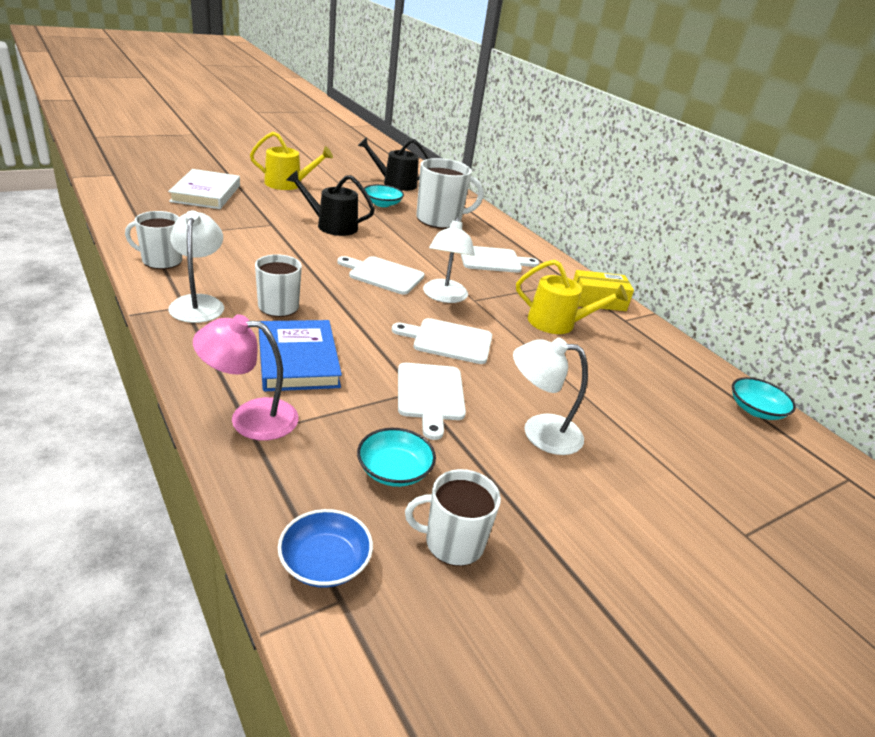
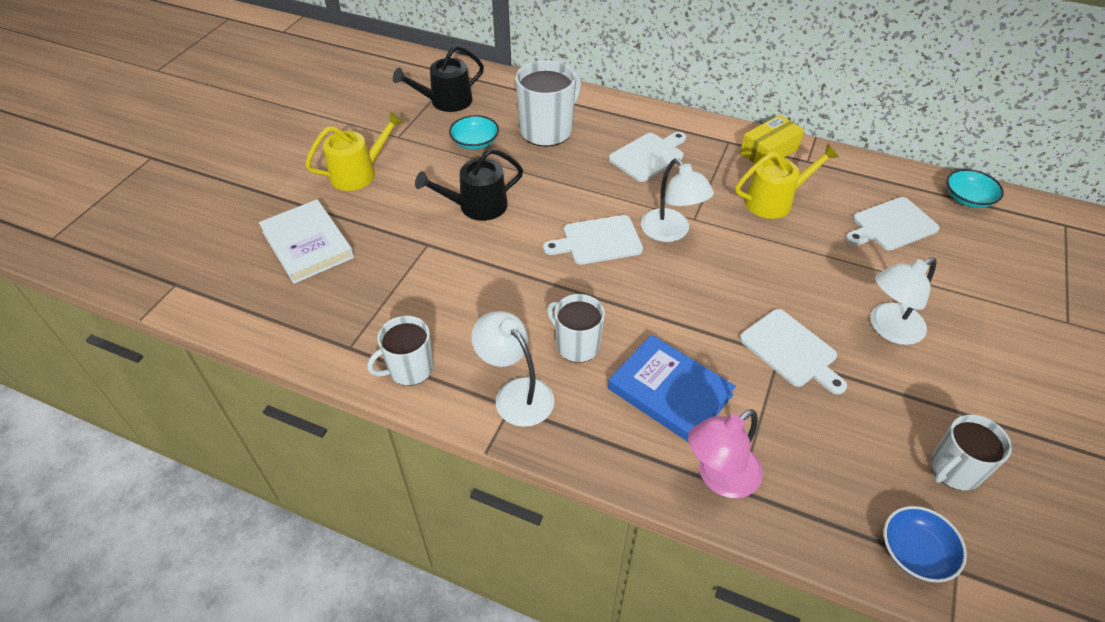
camera: 30 degrees left, 15 degrees up
turquoise bowl [357,428,436,487] -> none
white cutting board [392,318,492,364] -> white cutting board moved to [846,197,939,250]

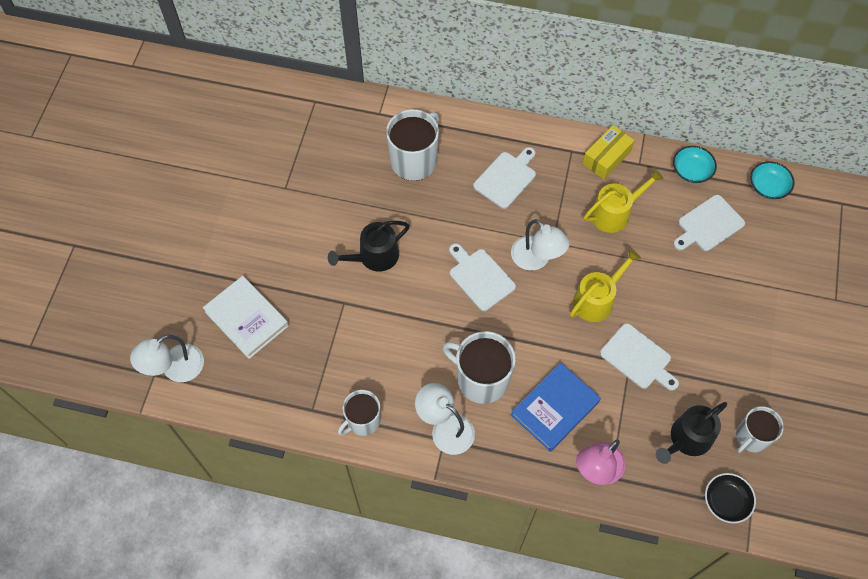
camera: 10 degrees left, 15 degrees up
yellow watering can [305,111,404,191] -> yellow watering can moved to [570,249,641,322]
black watering can [393,45,484,112] -> black watering can moved to [656,402,727,464]
turquoise bowl [449,115,499,150] -> turquoise bowl moved to [673,146,717,183]
white cutting board [543,215,643,265] -> white cutting board turned 75 degrees clockwise [449,243,516,311]
white mug [547,294,605,363] -> white mug [442,331,516,404], size x1.56
blue book [608,335,736,443] -> blue book turned 75 degrees counterclockwise [511,363,601,452]
white lamp [871,257,936,345] -> white lamp moved to [130,335,204,382]
blue bowl [884,506,967,583] -> black bowl [705,473,756,524]

